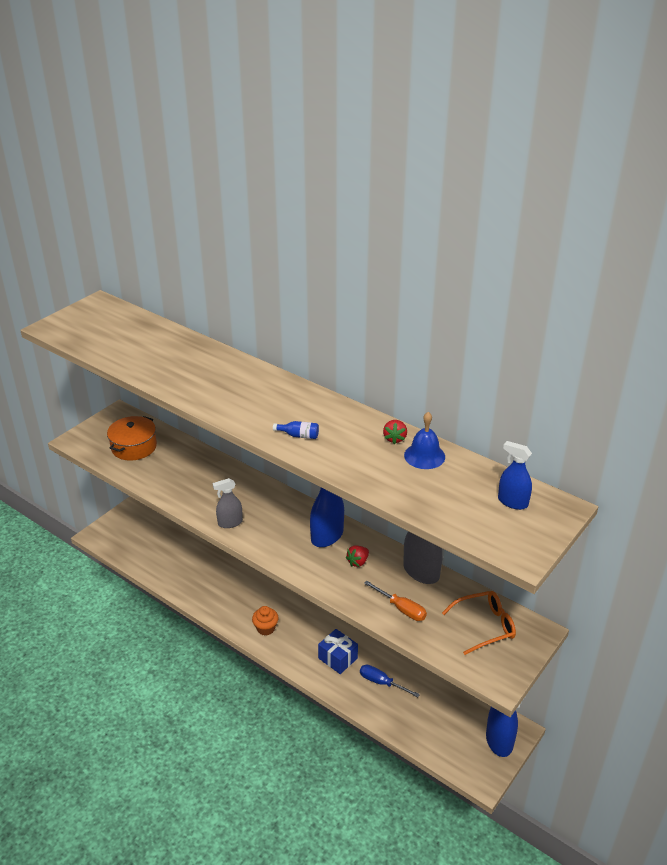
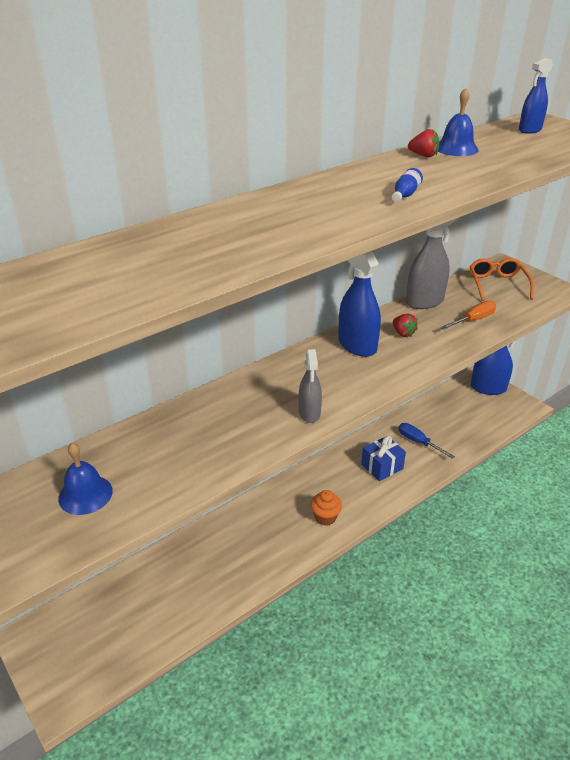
camera: 75 degrees left, 0 degrees up
orange pot [107,416,157,461] -> blue bell [58,443,113,515]
blue screwdriver [360,665,420,697] -> blue screwdriver turned 90 degrees clockwise [398,423,455,459]

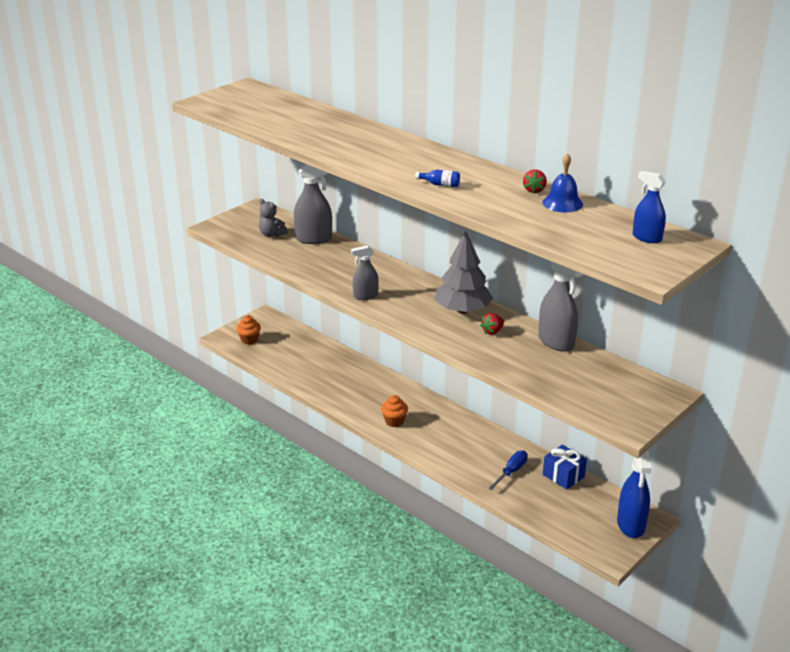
camera: 80 degrees right, 5 degrees down
blue bell [58,443,113,515] -> grey teddy bear [259,199,288,237]
blue spray bottle [338,251,381,357] -> grey tree [435,231,493,314]
blue gift [361,436,406,481] -> blue gift moved to [543,444,587,490]
orange screwdriver [440,300,496,330] -> none
orange glasses [470,258,534,301] -> none
none -> orange cupcake [236,316,261,345]
none -> grey spray bottle [294,163,332,244]

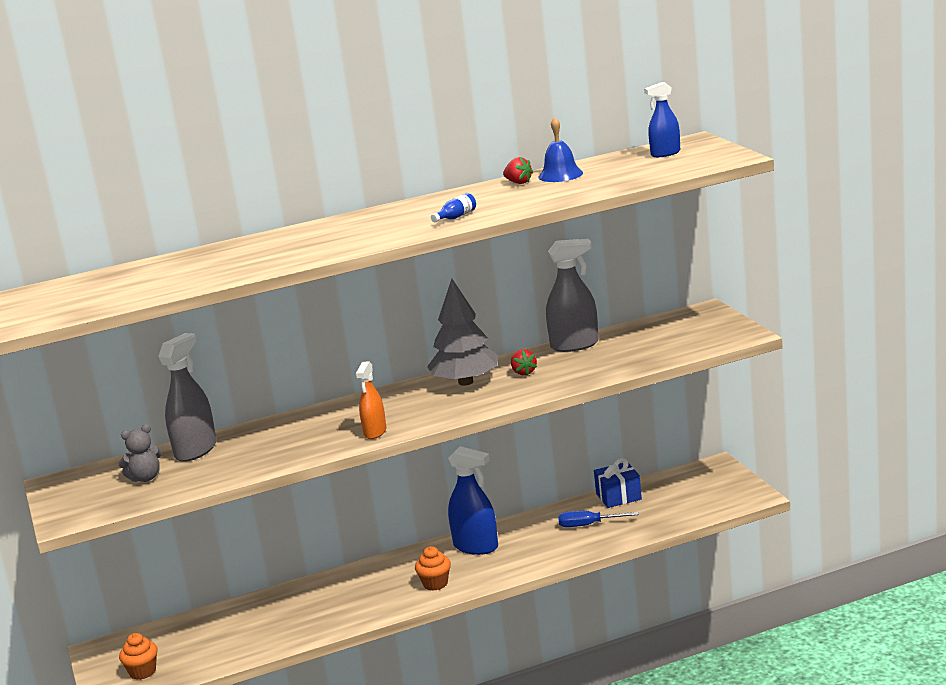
camera: 60 degrees left, 10 degrees down
grey spray bottle [351,245,379,300] -> orange spray bottle [355,361,386,439]
blue screwdriver [488,450,528,490] -> blue screwdriver turned 60 degrees counterclockwise [558,511,639,527]
blue spray bottle [617,450,652,538] -> blue spray bottle moved to [448,446,498,555]

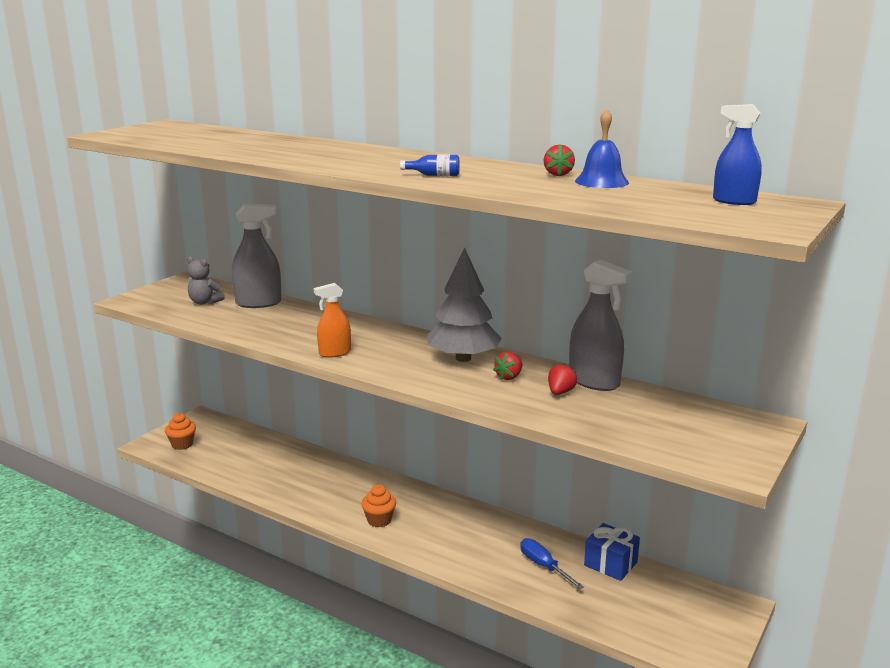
camera: 50 degrees right, 0 degrees up
blue spray bottle [448,446,498,555] -> none
none -> red strawberry [548,363,577,395]

